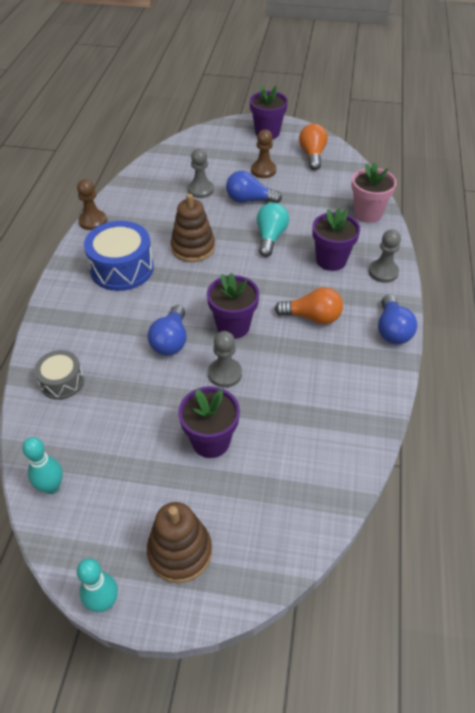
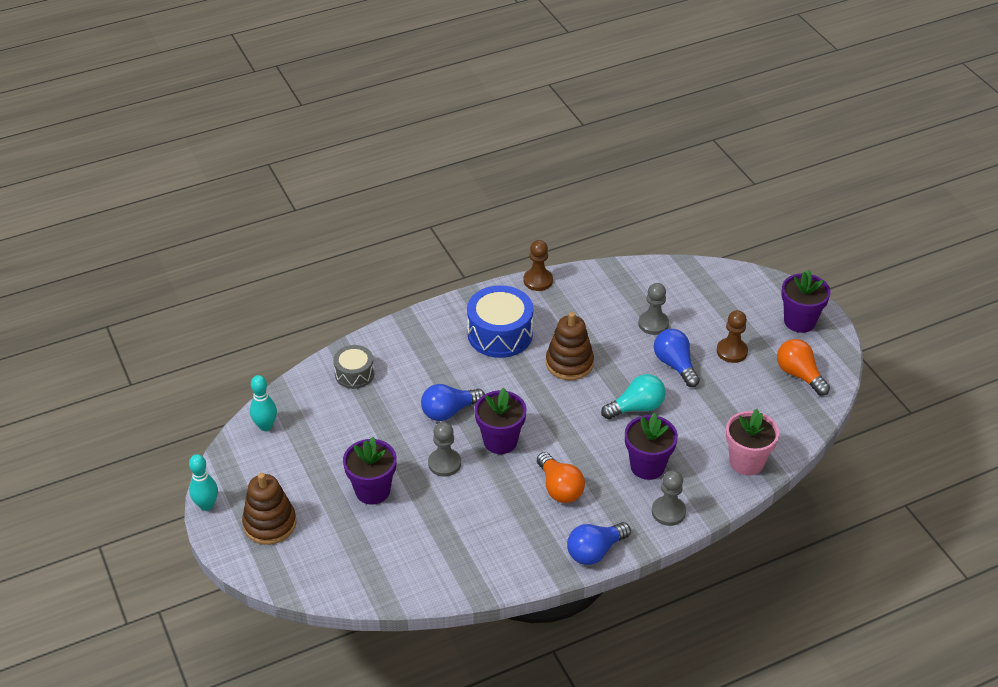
camera: 55 degrees right, 5 degrees down
orange light bulb [299,124,328,170] -> orange light bulb turned 90 degrees counterclockwise [777,339,830,396]

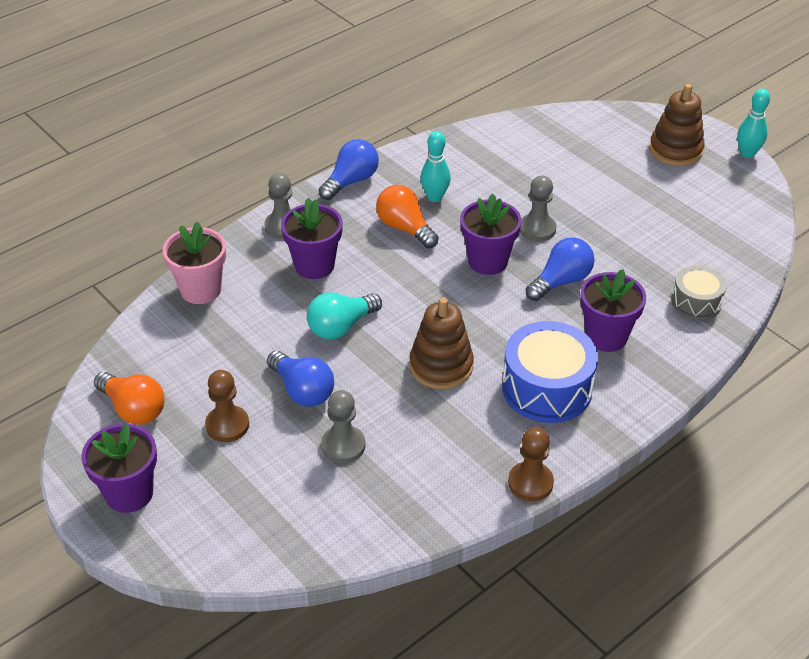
camera: 165 degrees right, 0 degrees up
turquoise bowling pin [250,375,277,431] -> turquoise bowling pin moved to [420,131,451,202]
purple flower pot [343,437,397,505] -> purple flower pot moved to [580,269,646,352]

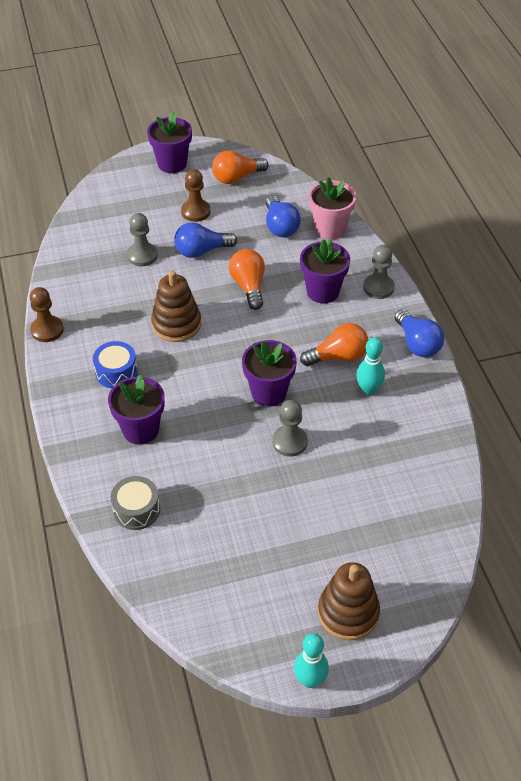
camera: 115 degrees right, 5 degrees up
turquoise light bulb [307,293,382,340] -> orange light bulb [229,249,265,310]
blue drum [502,321,598,423] -> blue drum [93,341,138,388], size x0.59
blue light bulb [526,237,595,301] -> blue light bulb moved to [266,196,301,237]

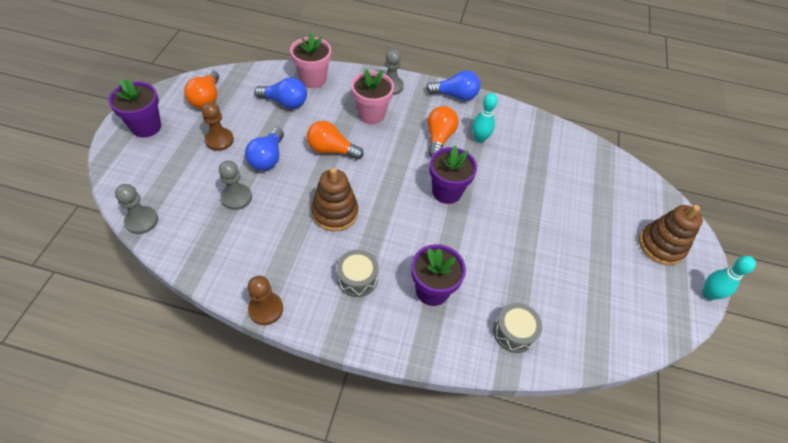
camera: 65 degrees left, 5 degrees up
blue drum [93,341,138,388] -> grey drum [336,250,379,297]
grey pawn [272,400,308,457] -> grey pawn moved to [115,184,158,234]
purple flower pot [300,238,350,303] -> pink flower pot [351,69,394,124]

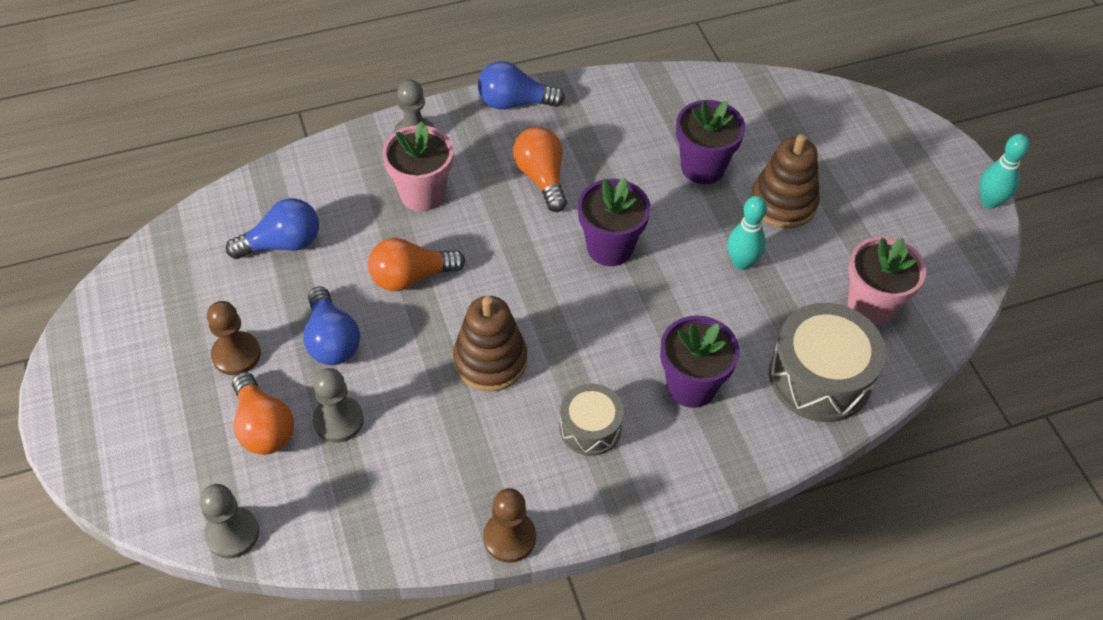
camera: 30 degrees left, 0 degrees up
purple flower pot [108,78,161,137] -> purple flower pot moved to [676,100,745,184]
orange light bulb [184,70,219,109] -> orange light bulb moved to [232,372,294,455]
pink flower pot [290,32,331,88] -> pink flower pot moved to [848,236,926,326]
blue light bulb [426,71,481,101] -> blue light bulb turned 150 degrees counterclockwise [478,61,565,110]
turquoise bowling pin [472,93,498,143] -> turquoise bowling pin moved to [727,196,767,270]
grey drum [493,303,542,353] -> grey drum [769,303,886,422], size x1.70
brown stacking toy [639,205,703,265] -> brown stacking toy moved to [751,134,820,228]

